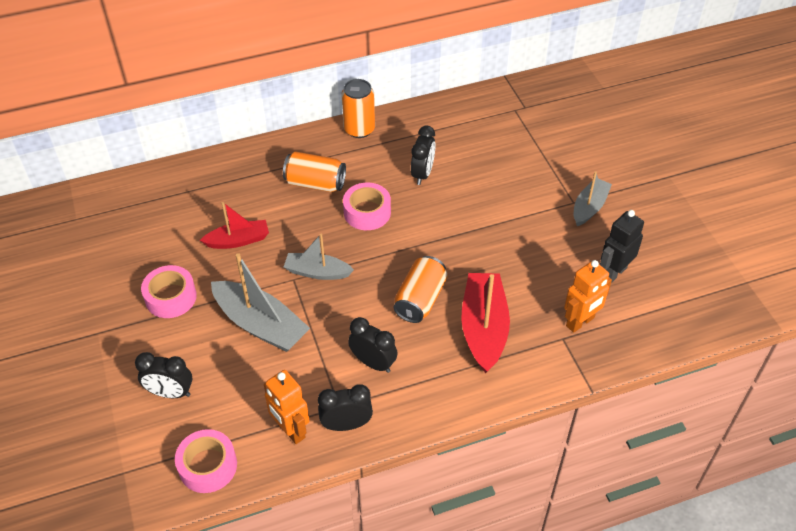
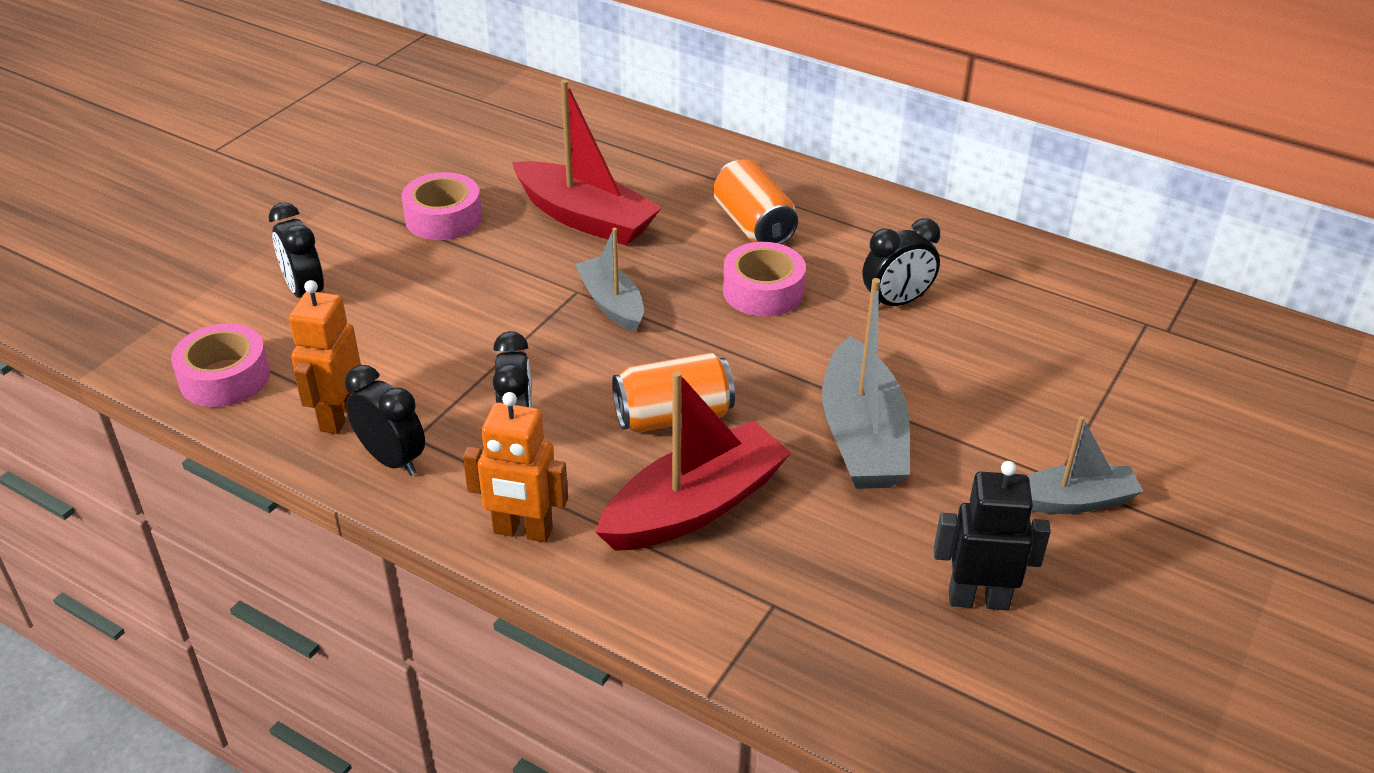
camera: 50 degrees right, 10 degrees down
red boat [200,202,269,249] -> red boat [512,80,662,245], size x1.62
grey boat [211,253,310,352] -> grey boat moved to [822,278,910,489]
orange can [341,79,375,138] -> none
orange robot [564,260,612,333] -> orange robot moved to [463,392,568,542]

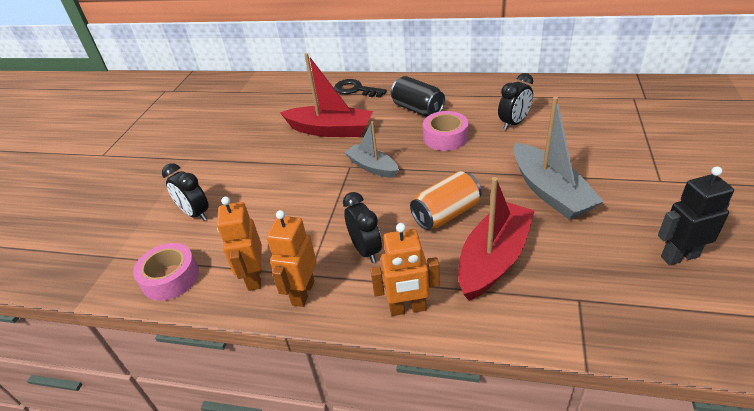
camera: 15 degrees left, 0 degrees up
black clock [345,365,425,476] -> orange robot [266,210,317,307]
pink tape [401,172,482,240] -> none
orange can [713,159,798,244] -> black can [391,76,445,117]
grey boat [1028,416,1144,514] -> none
none -> black key [334,79,387,98]

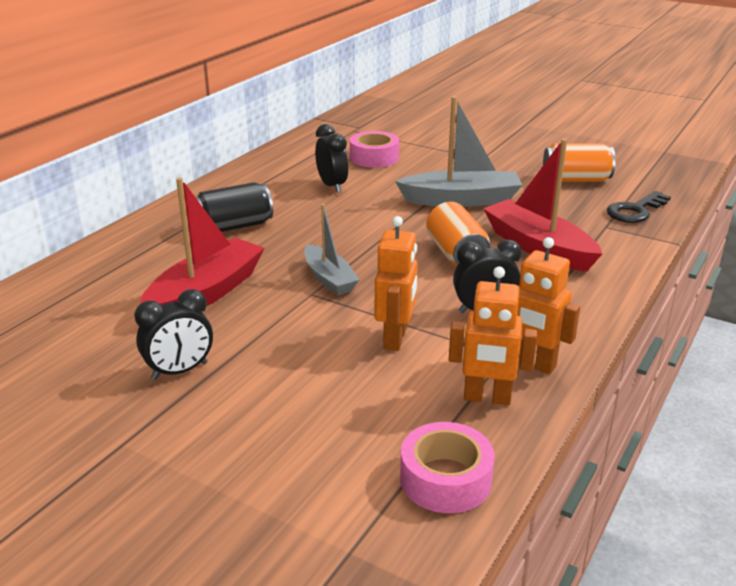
camera: 75 degrees left, 10 degrees down
black clock [162,163,209,221] -> black clock moved to [134,289,213,380]
black key [334,79,387,98] -> black key moved to [607,191,671,223]
grey boat [344,121,399,178] -> grey boat turned 90 degrees counterclockwise [304,204,360,295]
orange robot [370,223,440,316] -> orange robot moved to [375,216,418,351]
pink tape [423,111,468,151] -> pink tape moved to [350,131,399,168]
black robot [658,166,734,266] -> orange can [543,143,616,182]

